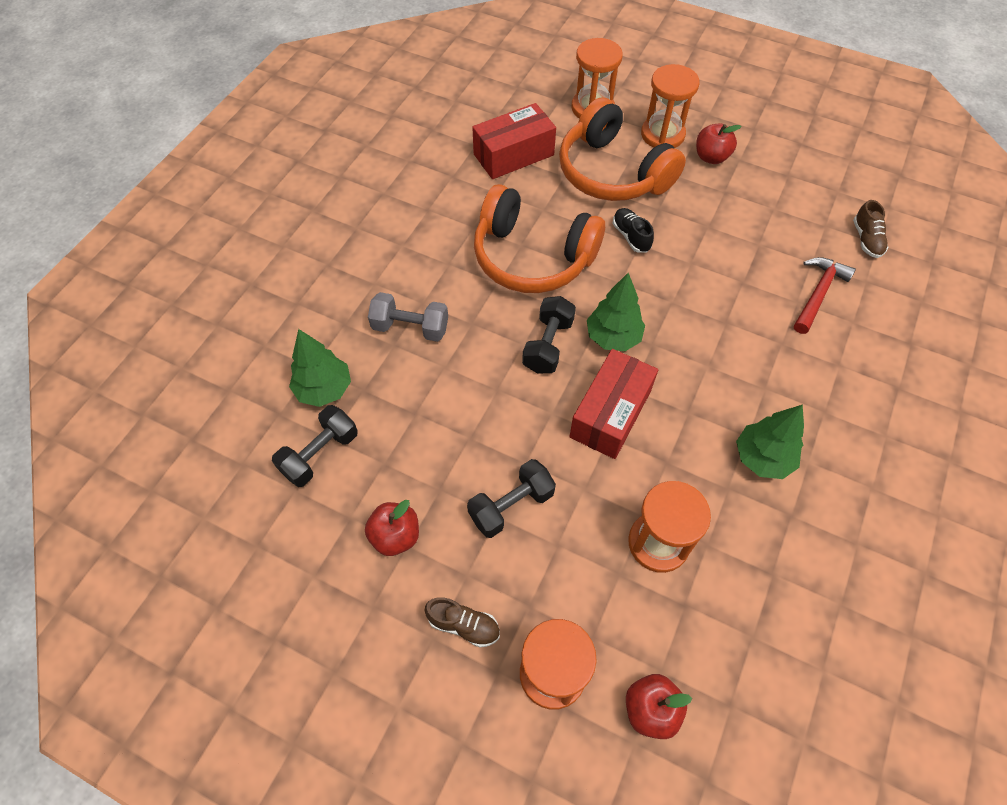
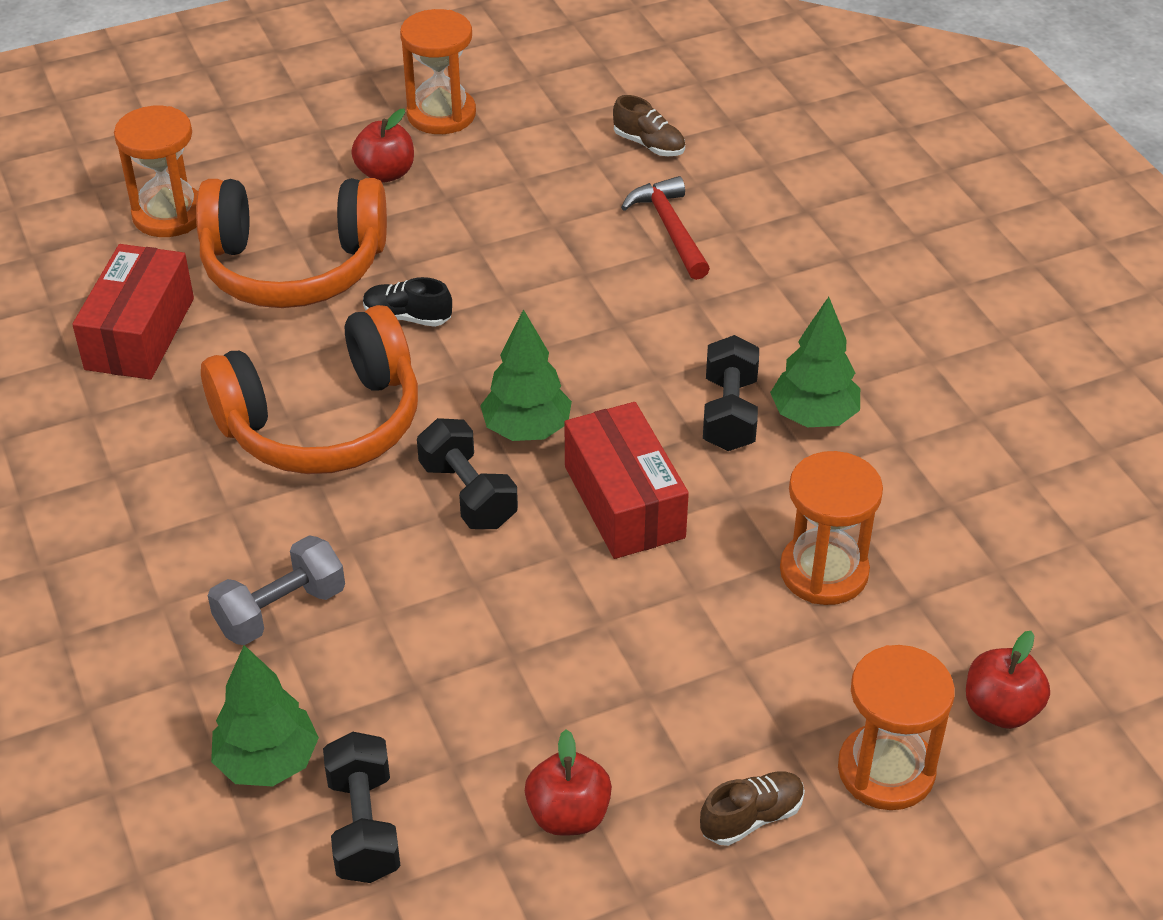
camera: 50 degrees left, 15 degrees down
black dumbbell [467,459,556,538] -> black dumbbell moved to [703,335,759,451]
orange hourglass [641,64,700,148] -> orange hourglass moved to [400,9,476,134]

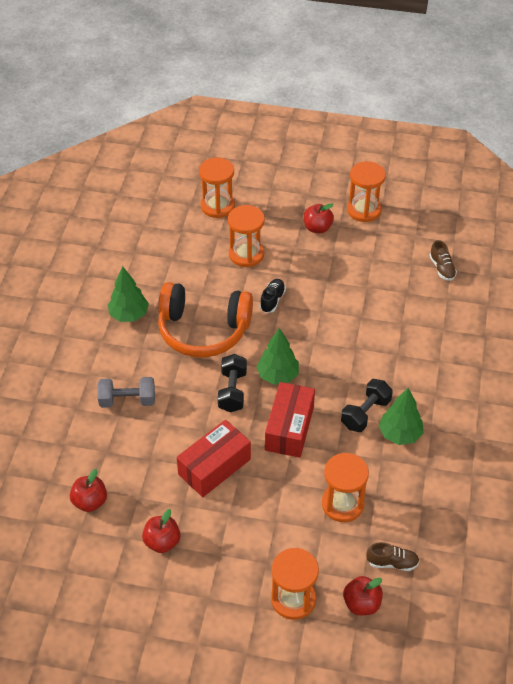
camera: 35 degrees right, 5 degrees up
red box [72,244,194,380] -> red box moved to [177,420,251,497]
orange headphones [196,178,387,308] -> orange hourglass [228,205,265,267]
green tree [211,645,319,786] -> green tree moved to [108,266,149,322]
black dumbbell [323,732,400,883] -> red apple [70,469,107,512]
black shoe [363,277,452,327] -> black shoe turned 60 degrees clockwise [260,279,286,313]
red hammer [621,176,710,280] -> none
brown shoe [700,771,805,846] -> brown shoe moved to [366,542,420,571]

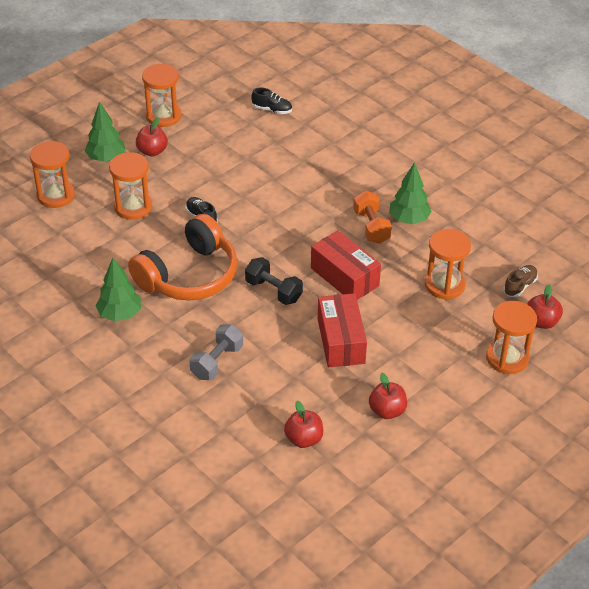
camera: 55 degrees left, 5 degrees down
green tree [256,328,299,385] -> green tree moved to [85,101,125,162]
black dumbbell [341,379,393,432] -> orange dumbbell [353,191,392,244]
brown shoe [430,240,457,281] -> black shoe [251,88,292,114]

